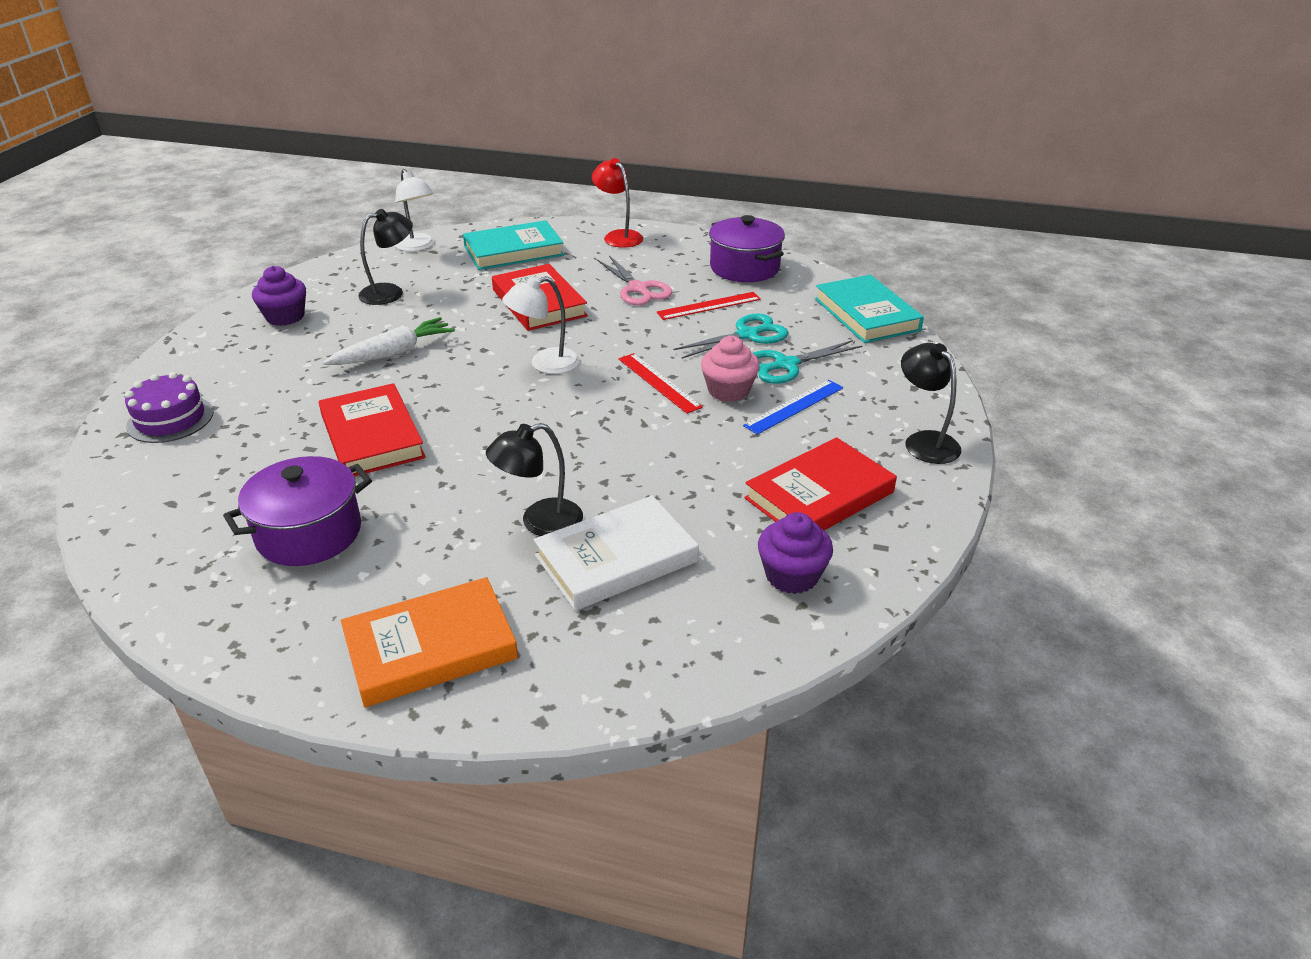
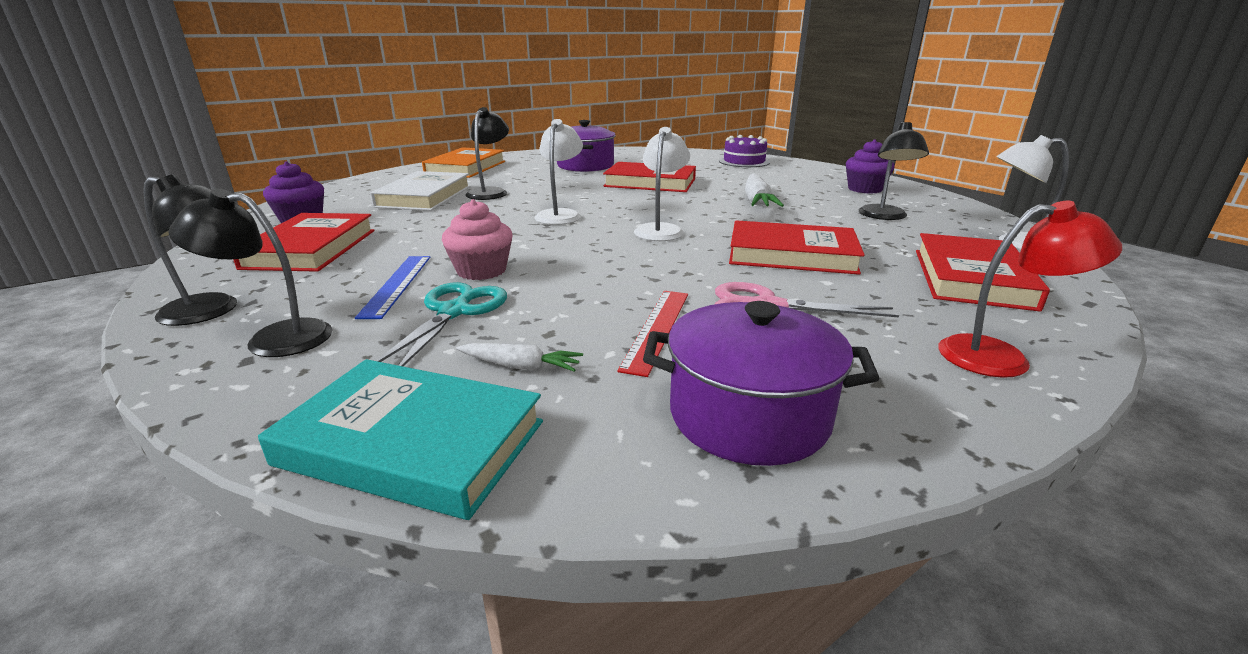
camera: 130 degrees right, 10 degrees down
turquoise book [463,220,564,270] -> red book [916,233,1050,311]
red ruler [619,353,703,414] -> none
turquoise scissors [673,313,789,359] -> none
none -> black lamp [168,189,333,357]
none -> white carrot [456,343,583,371]
none -> white lamp [534,119,583,225]

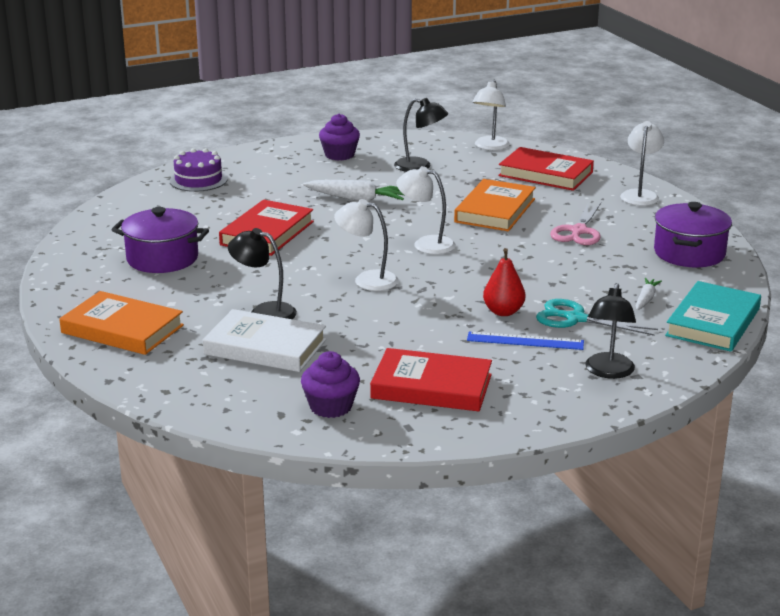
camera: 80 degrees left, 0 degrees up
black lamp [144,174,237,326] -> none
pink cupcake [442,199,512,280] -> red pear [483,248,525,316]
red ruler [617,291,688,377] -> none
red book [729,220,865,275] -> orange book [454,179,536,231]
red lamp [938,201,1122,378] -> white lamp [620,121,664,206]

